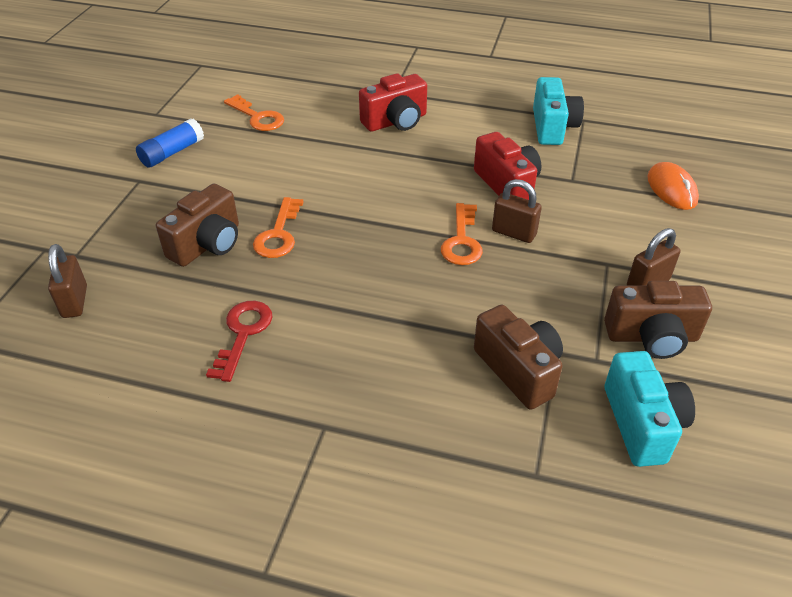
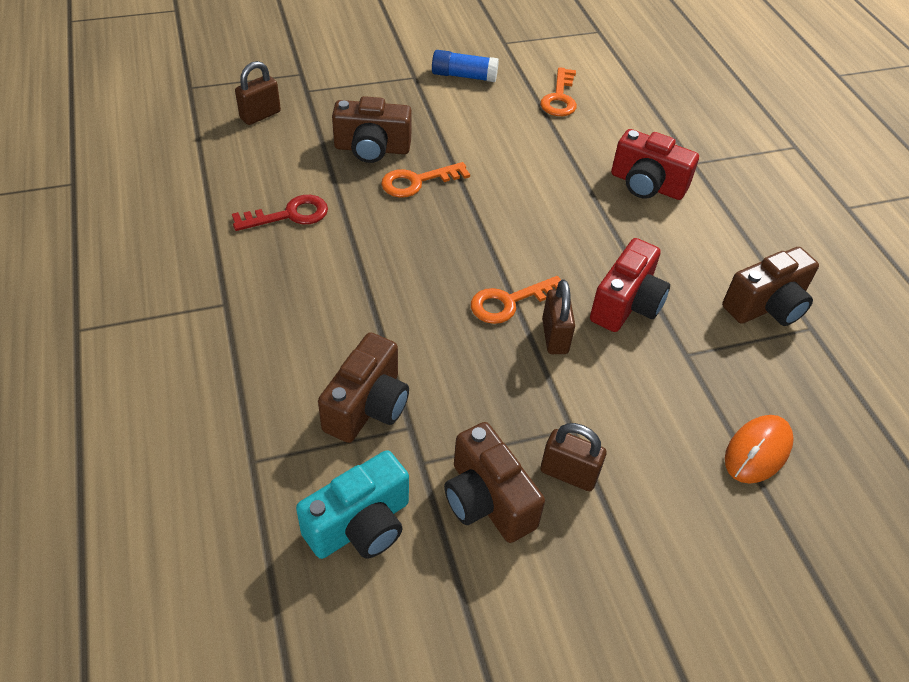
camera: 55 degrees right, 5 degrees up
turquoise camera [533,77,584,145] -> brown camera [722,247,819,326]

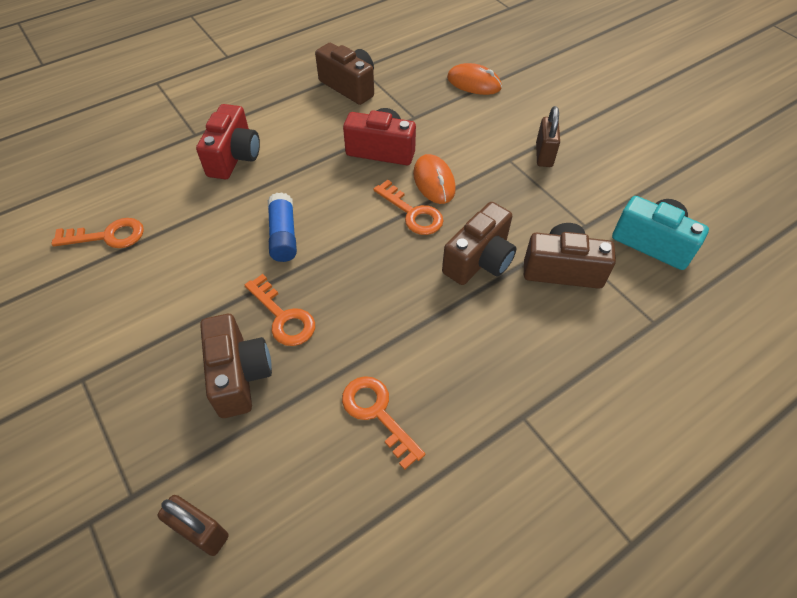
camera: 105 degrees left, 5 degrees up
red key [232,195,328,231] -> orange key [342,376,425,470]
blue glue stick [432,50,499,82] -> blue glue stick moved to [268,192,297,262]
brown camera [444,422,545,543] -> brown camera moved to [442,202,516,285]
brown padlock [542,280,575,354] -> orange mouse [413,154,456,204]

